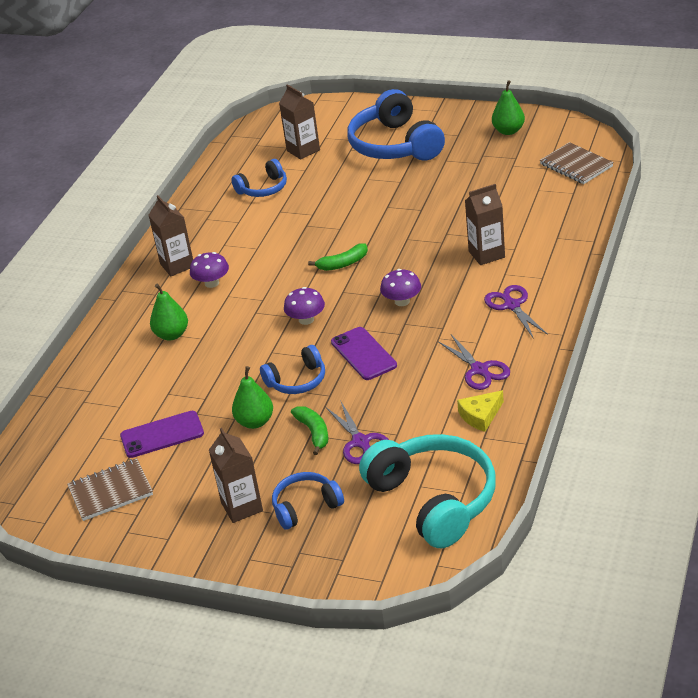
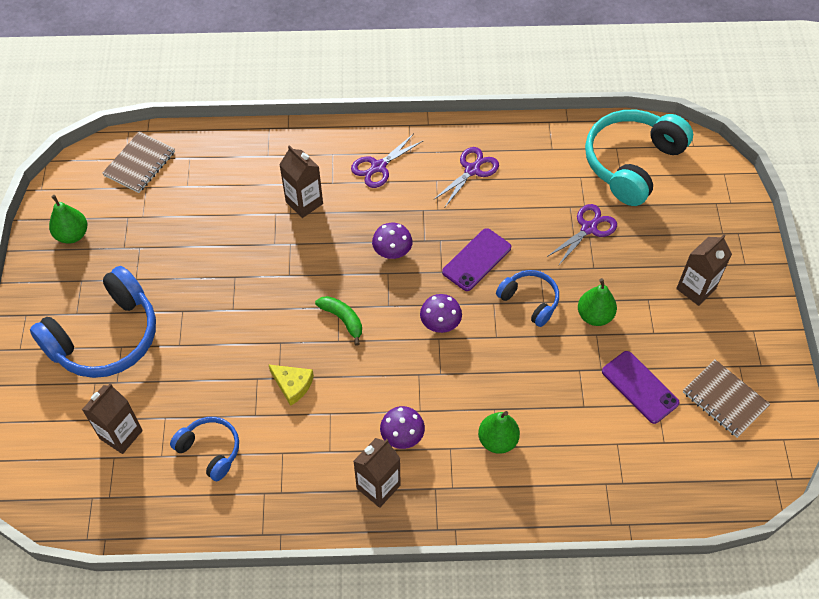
camera: 115 degrees left, 20 degrees up
blue headphones [272,472,344,530] -> none
green banana [291,406,328,455] -> none
yellow cheese [457,390,504,432] -> yellow cheese moved to [269,365,314,406]

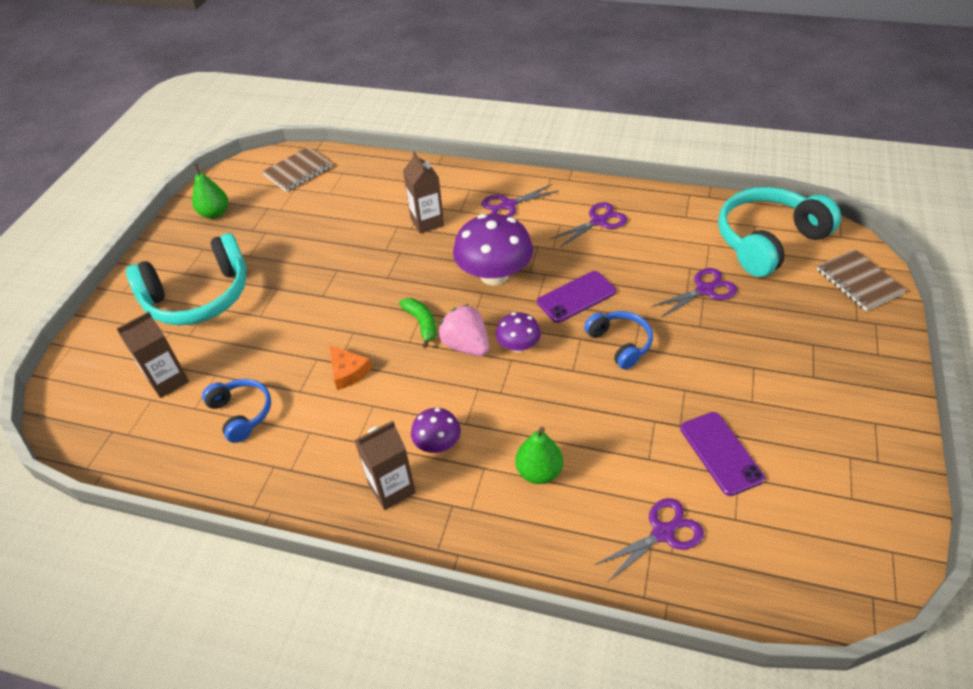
camera: 20 degrees right, 10 degrees down
blue headphones [30,266,156,378] -> turquoise headphones [126,233,247,325]
yellow cheese [269,365,314,406] -> orange cheese [329,345,372,390]
purple mushroom [372,223,412,259] -> purple mushroom [453,214,533,285], size x1.90
green pear [578,278,617,326] -> none
brown carton [676,234,732,306] -> none
brown notebook [683,359,770,438] -> brown notebook moved to [817,249,906,311]
none -> pink strawberry [438,304,489,356]
none -> purple scissors [595,498,704,582]

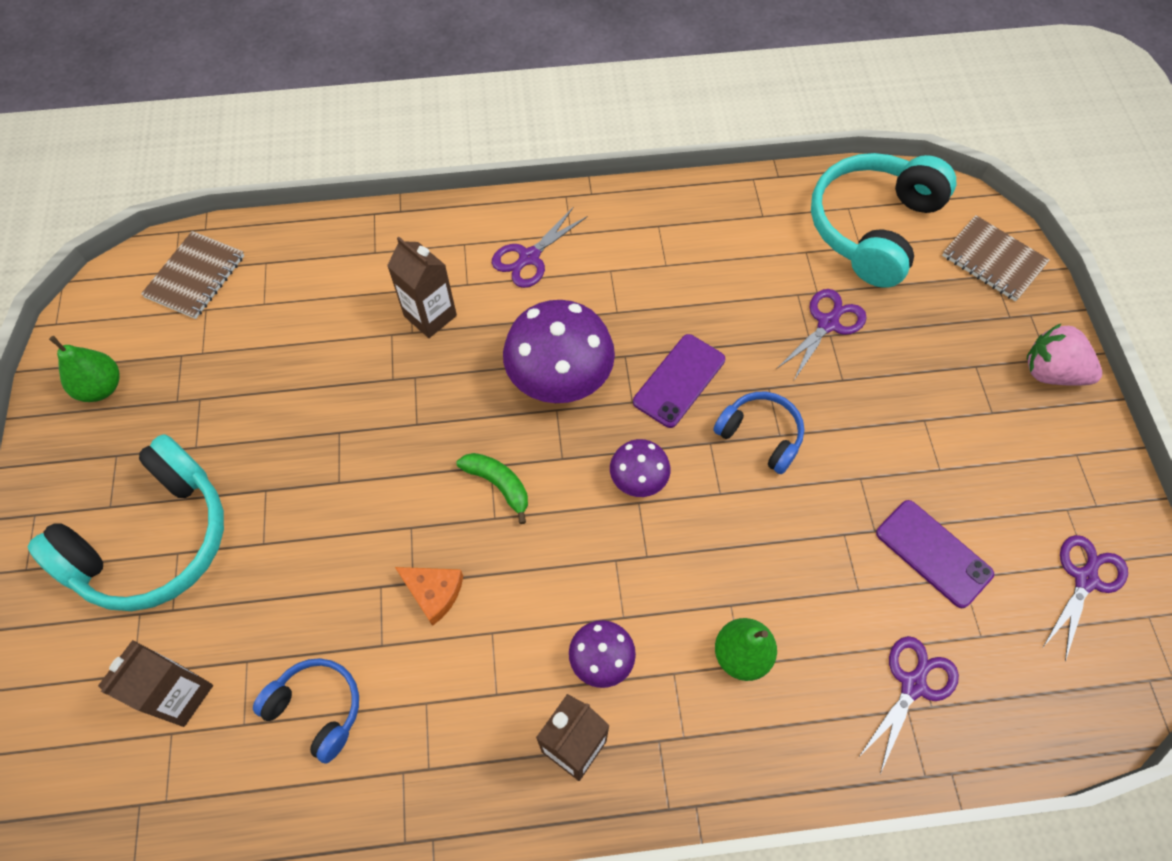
camera: 25 degrees left, 15 degrees up
pink strawberry [438,304,489,356] -> pink strawberry moved to [1027,324,1102,386]
purple scissors [551,202,627,247] -> purple scissors moved to [1043,535,1128,661]

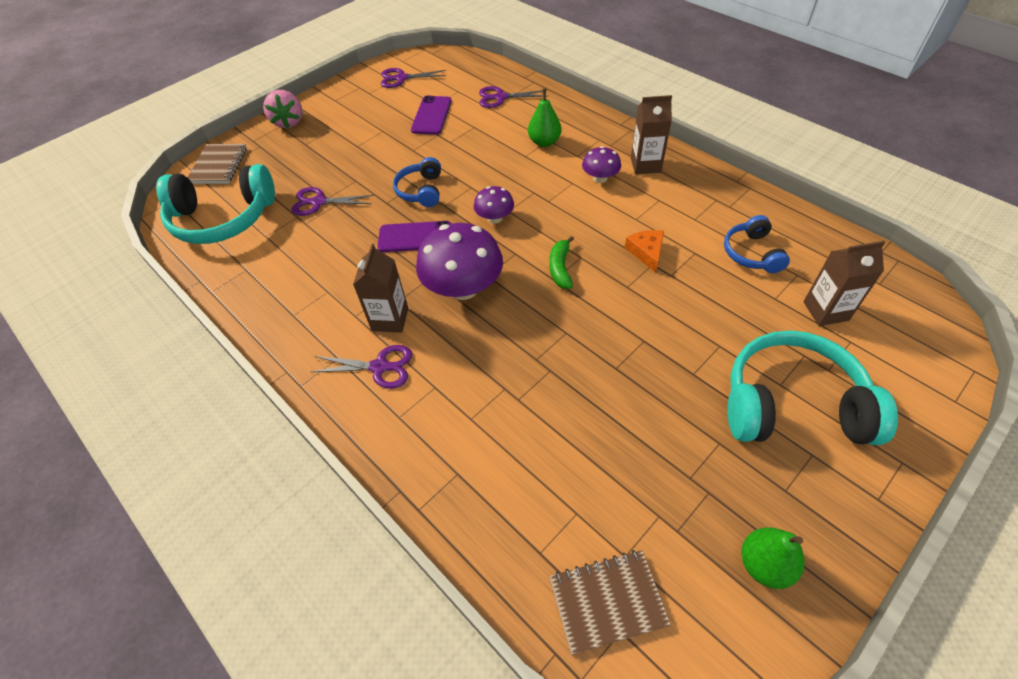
camera: 125 degrees left, 10 degrees down
brown carton [387,237,457,338] -> brown carton moved to [353,244,408,333]

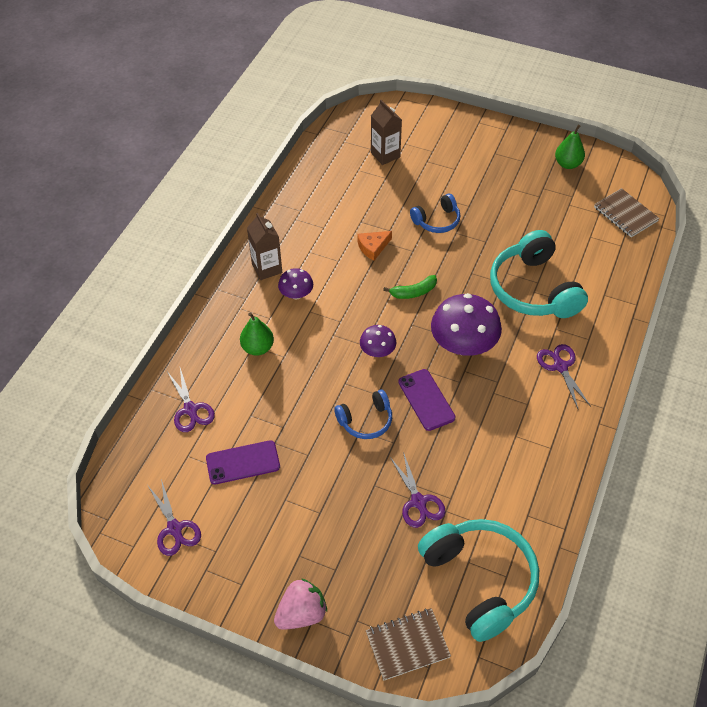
camera: 115 degrees left, 0 degrees up
brown carton [353,244,408,333] -> none
blue headphones [724,215,790,273] -> blue headphones moved to [410,194,460,233]
turquoise headphones [727,330,898,445] -> turquoise headphones moved to [490,230,588,318]

